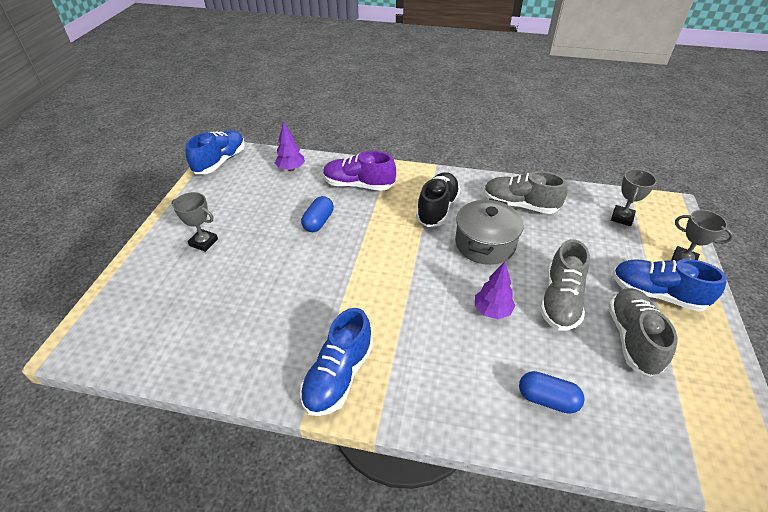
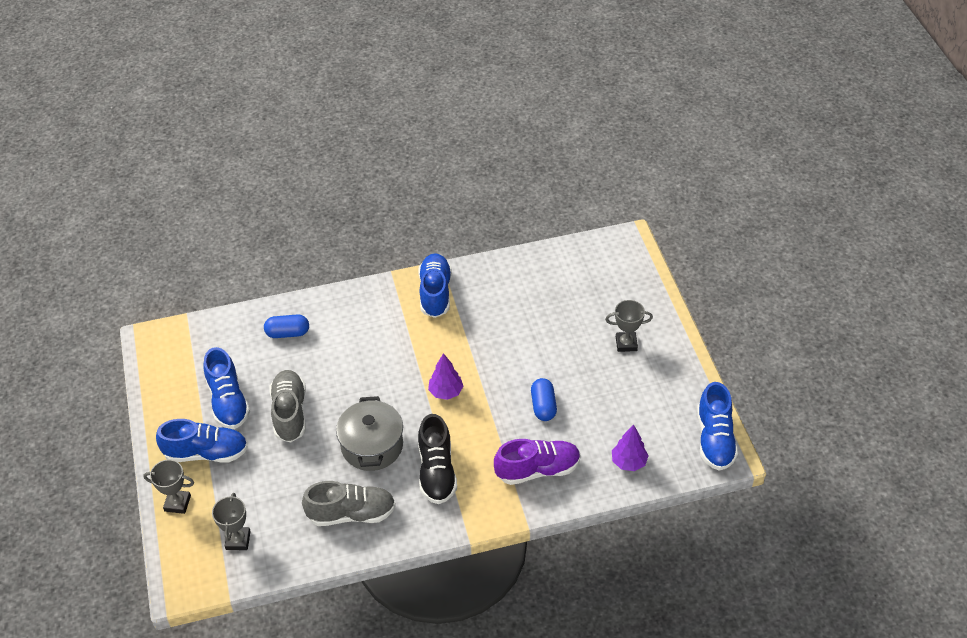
camera: 155 degrees right, 5 degrees up
purple tree [475,262,515,319] -> purple tree moved to [428,353,463,400]
grey shoe [608,288,678,377] -> blue shoe [203,347,250,429]

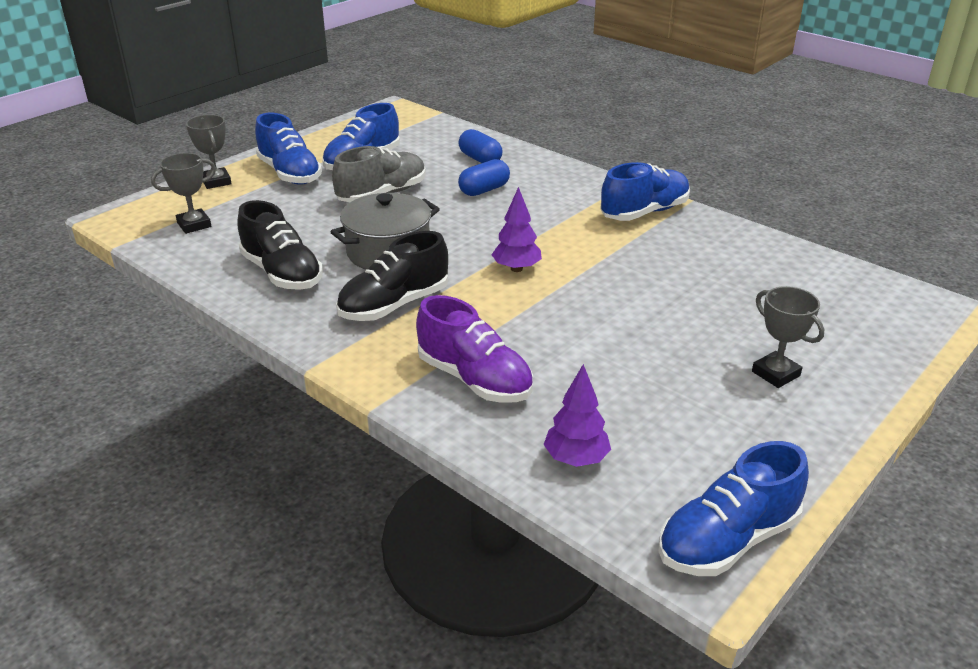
camera: 55 degrees right, 15 degrees down
grey shoe [302,481,396,526] -> black shoe [237,200,323,290]
blue capsule [531,378,557,421] -> blue capsule moved to [458,159,510,196]

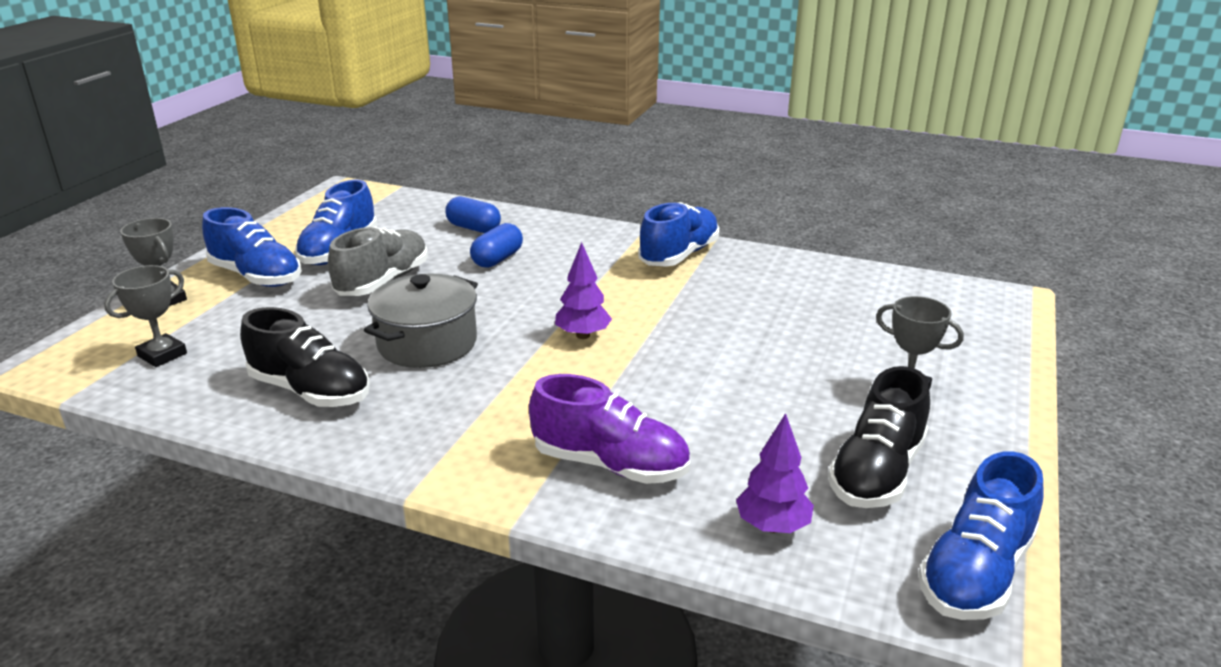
camera: 20 degrees left, 5 degrees down
black shoe [336,231,448,321] -> black shoe moved to [828,366,930,508]

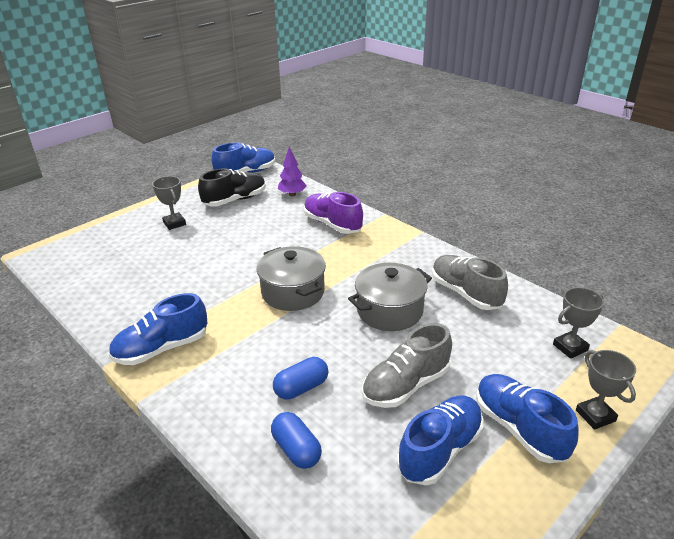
camera: 155 degrees left, 5 degrees up
black shoe [240,307,370,407] -> grey shoe [432,255,508,310]
purple tree [555,242,612,339] -> grey pot [257,246,326,311]

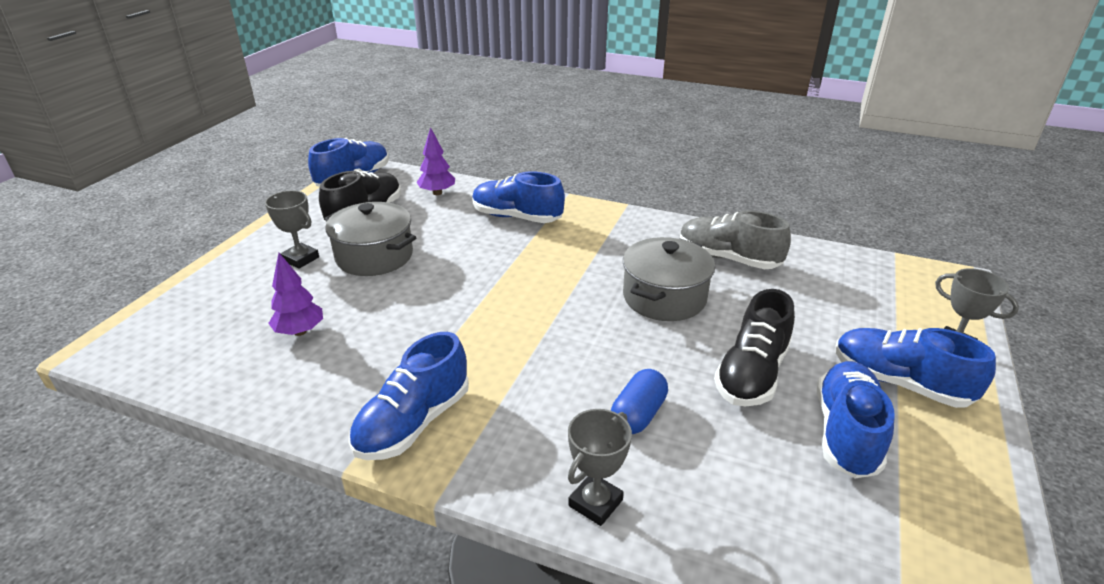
camera: 25 degrees left, 0 degrees up
grey pot [257,246,326,311] -> grey pot moved to [325,202,416,276]
blue capsule [271,412,322,469] -> none
purple shoe [304,192,363,234] -> blue shoe [472,171,565,223]
grey shoe [362,323,452,408] -> black shoe [714,289,795,407]
grey trophy [553,287,604,359] -> grey trophy moved to [568,409,632,526]
none -> purple tree [268,253,323,336]

